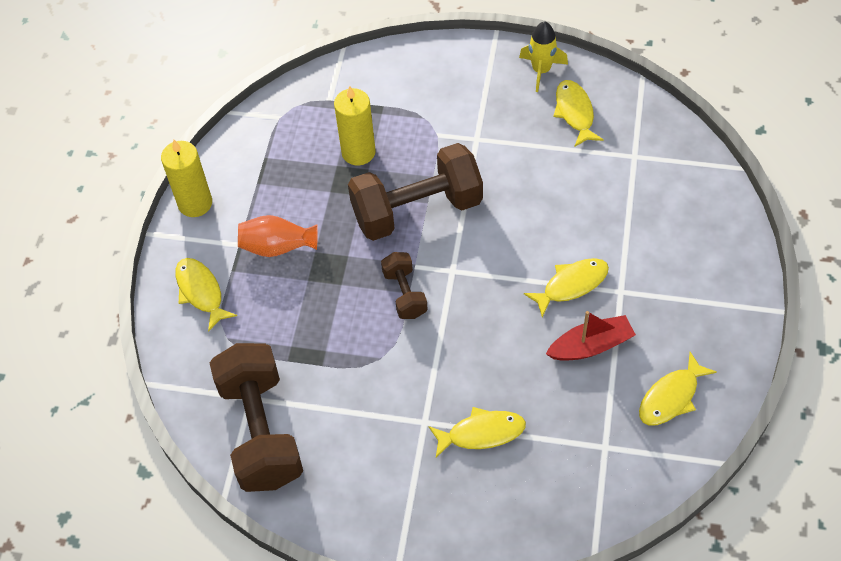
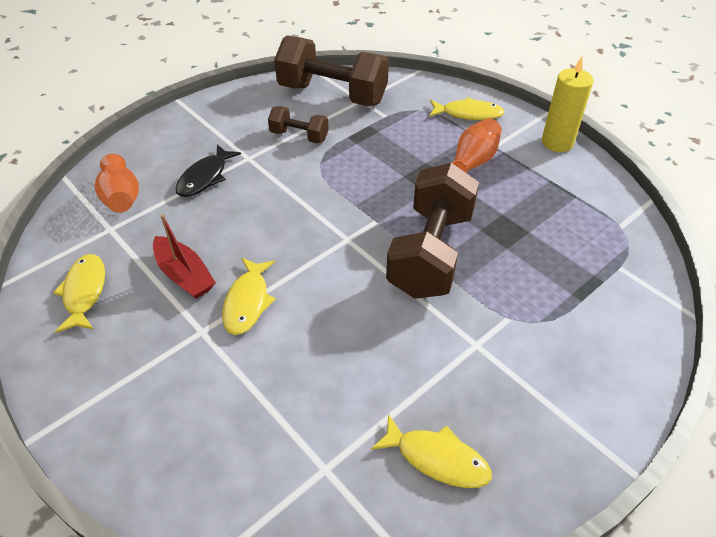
camera: 125 degrees right, 10 degrees down
yellow candle [334,86,376,166] -> none
brown dumbbell [381,252,428,319] -> brown dumbbell moved to [268,106,329,143]
yellow fish [428,407,526,458] -> black fish [176,144,241,197]
yellow rocket [519,21,568,92] -> none
red boat [546,311,636,361] -> red boat turned 60 degrees counterclockwise [153,214,216,299]
none -> orange vase [95,154,139,213]

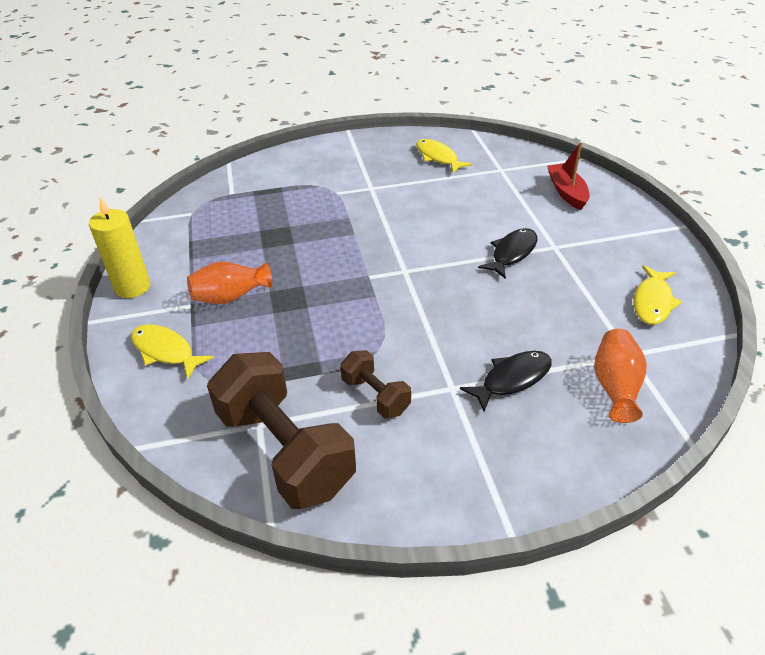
camera: 150 degrees left, 5 degrees down
red boat [153,214,216,299] -> red boat moved to [547,142,590,210]
yellow fish [222,258,276,335] -> black fish [478,228,537,279]
brown dumbbell [386,163,479,299] -> none

